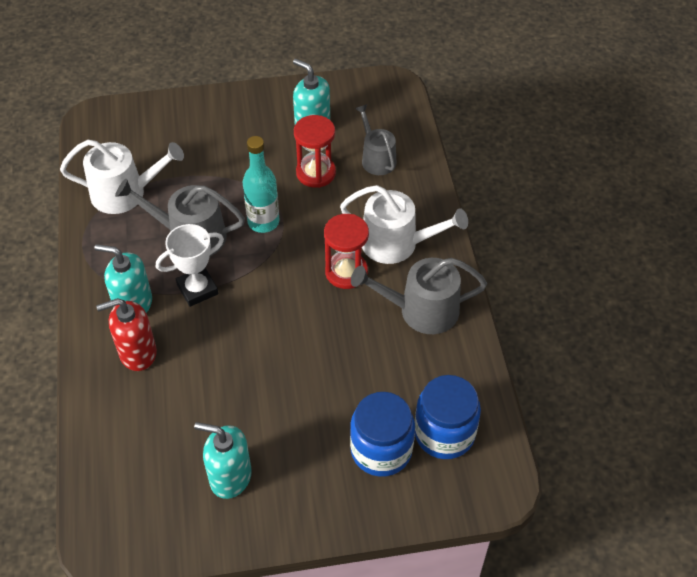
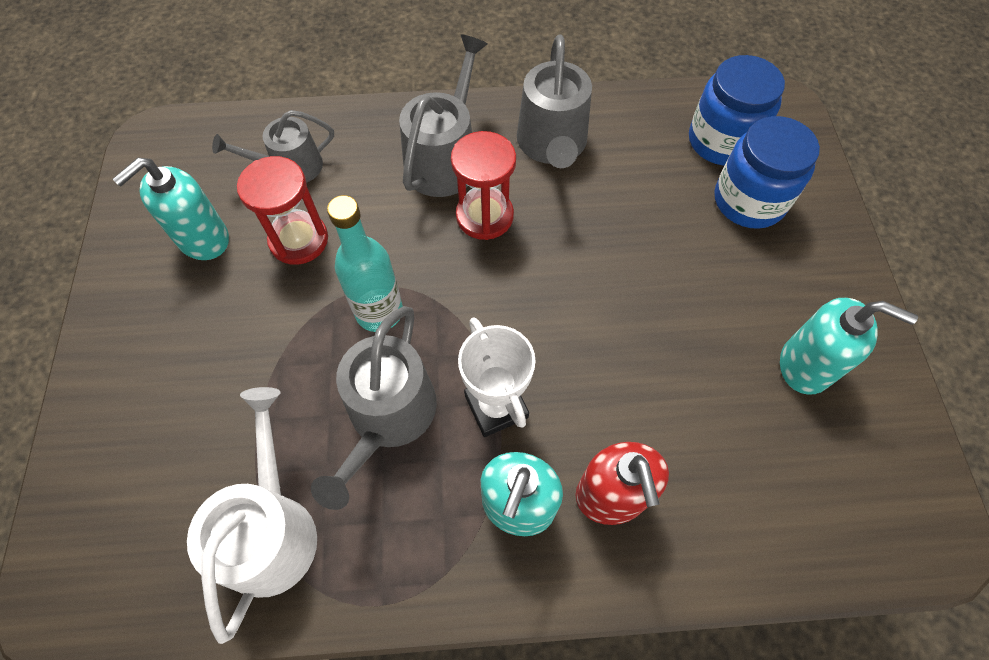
camera: 85 degrees left, 10 degrees up
turquoise soap dispenser [194,422,252,499] -> turquoise soap dispenser turned 90 degrees counterclockwise [780,298,918,395]
white watering can [340,185,468,264] -> grey watering can [399,34,487,197]

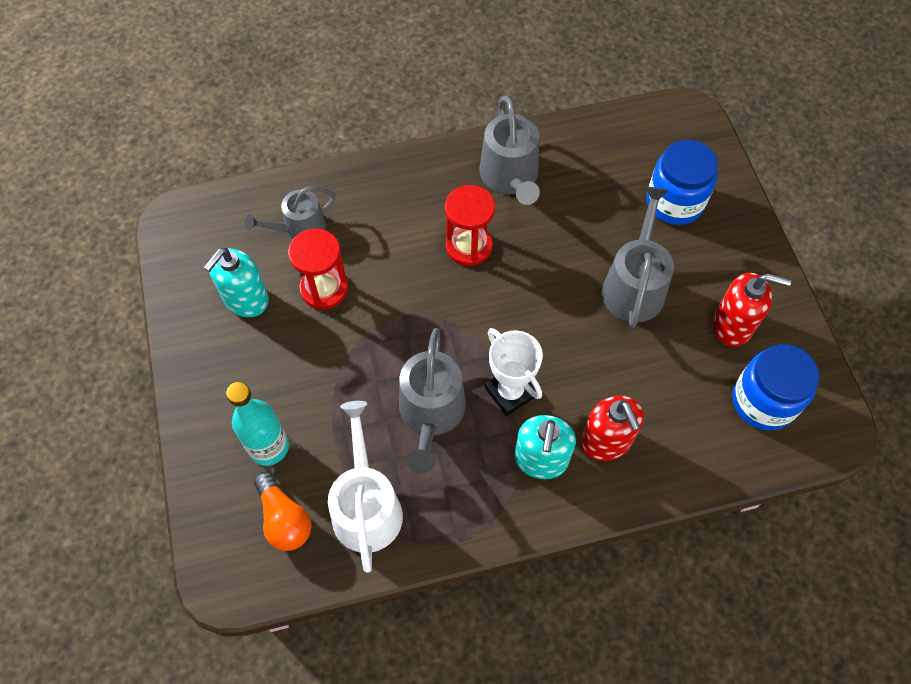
camera: 10 degrees left, 0 degrees up
turquoise bottle [327,195,403,332] -> turquoise bottle moved to [226,382,289,466]
grey watering can [399,34,487,197] -> grey watering can moved to [602,186,674,328]
blue jar [689,55,785,166] -> blue jar moved to [732,344,819,431]
turquoise soap dispenser [780,298,918,395] -> red soap dispenser [713,273,791,347]
none -> orange light bulb [254,471,312,551]

